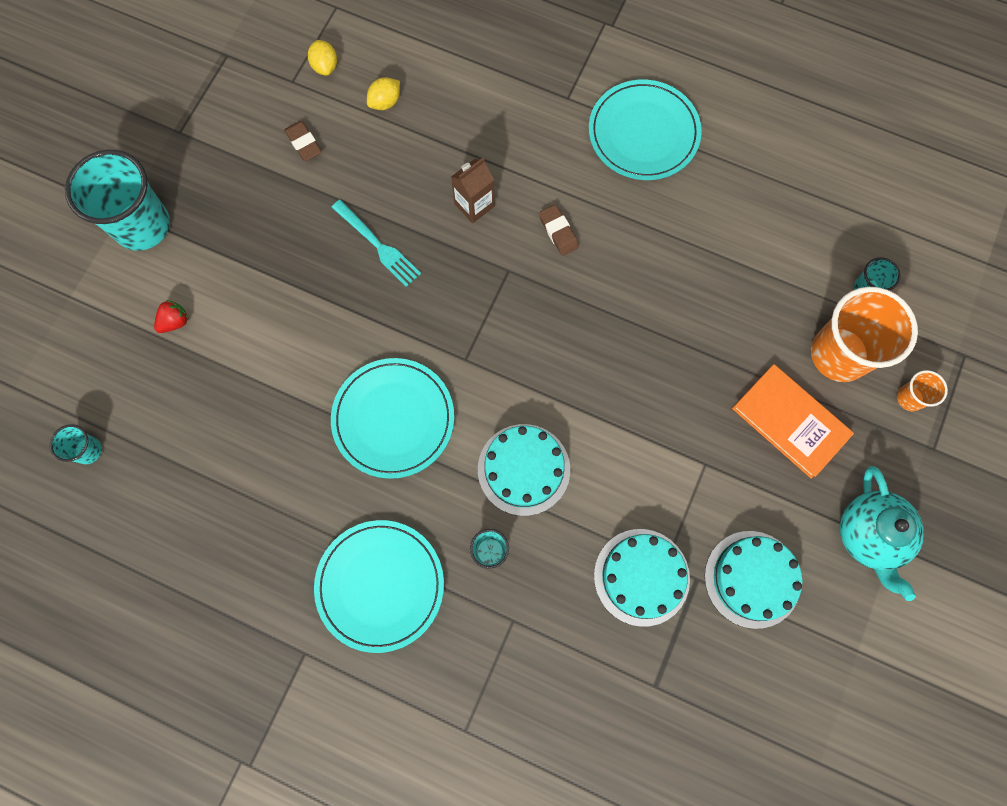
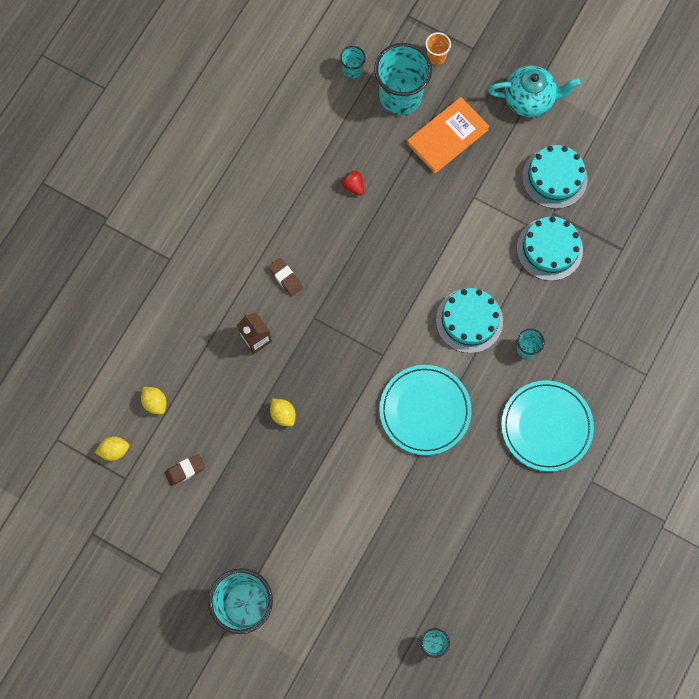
camera: 85 degrees left, 0 degrees up
red strawberry [154,300,189,333] -> red strawberry moved to [341,170,364,196]
turquoise fork [331,200,421,287] -> yellow lemon [270,399,296,426]
brown eraser [539,205,579,256] -> brown eraser turned 75 degrees clockwise [268,258,303,296]
turquoise plate [589,80,702,180] -> none
orange cup [811,287,918,382] -> turquoise cup [374,43,432,115]

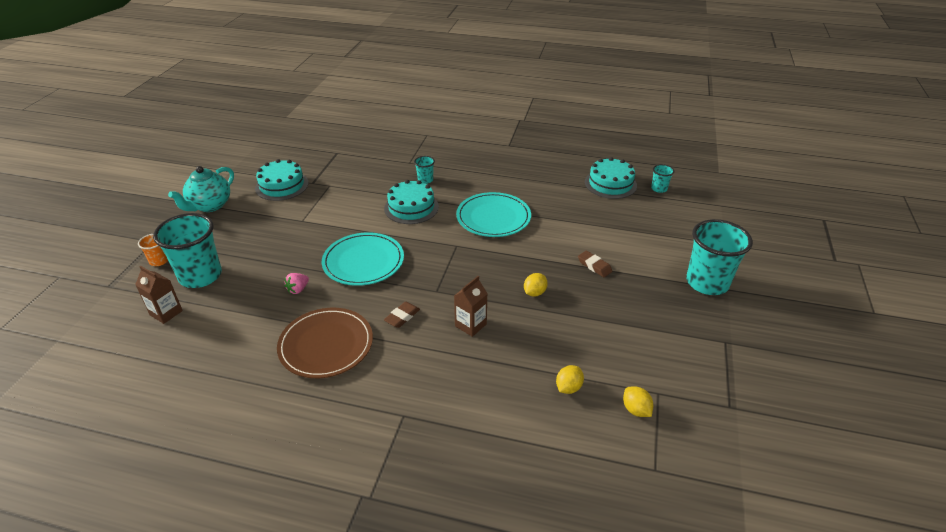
camera: 105 degrees left, 35 degrees down
brown eraser [165,454,205,486] -> brown eraser moved to [578,250,612,277]
turquoise cup [340,46,366,78] -> brown carton [135,266,183,324]
red strawberry [341,170,364,196] -> pink strawberry [284,273,309,294]
orange book [407,97,490,174] -> none
turquoise teapot [488,65,581,117] -> turquoise teapot turned 135 degrees counterclockwise [168,166,234,212]
turquoise plate [501,380,594,471] -> turquoise plate moved to [322,232,404,286]
turquoise cake [517,216,583,281] -> turquoise cake moved to [585,157,637,199]
none -> brown plate [277,308,373,378]

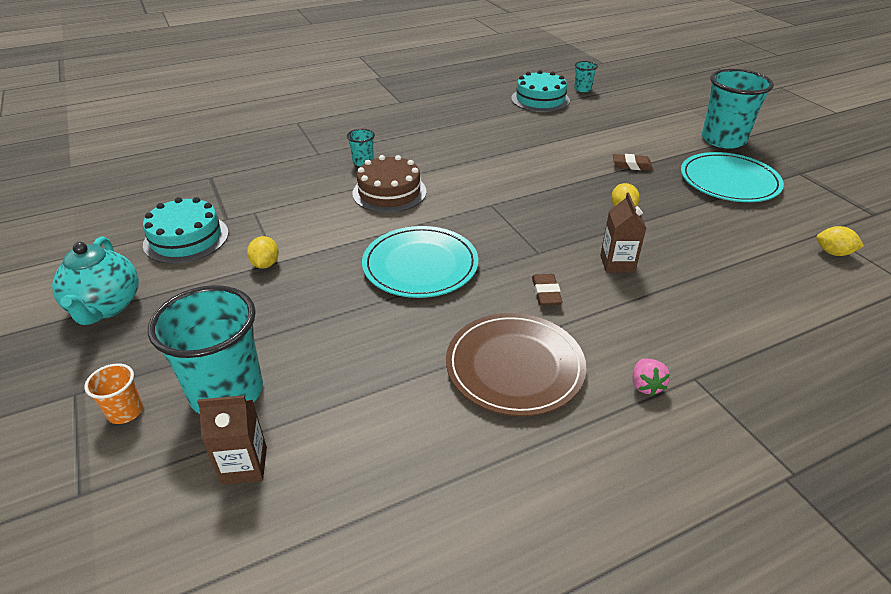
camera: 40 degrees left, 0 degrees up
pink strawberry [284,273,309,294] -> pink strawberry moved to [632,358,670,396]
turquoise cake [384,180,439,224] -> brown cake [352,155,426,213]
turquoise plate [456,192,531,237] -> turquoise plate moved to [681,152,784,202]
yellow lemon [556,365,584,394] -> yellow lemon moved to [247,236,279,269]

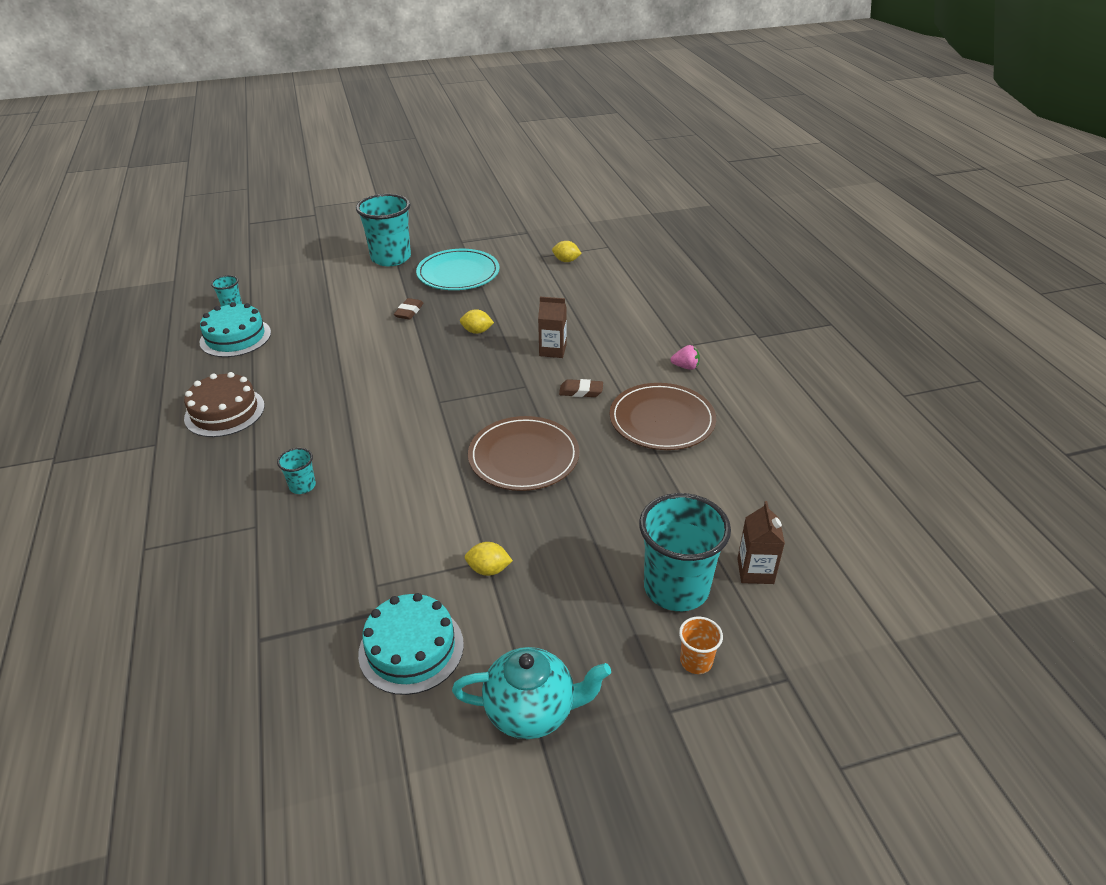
camera: 80 degrees left, 0 degrees up
brown cake [352,155,426,213] -> brown cake moved to [184,372,265,437]
turquoise plate [362,226,478,298] -> brown plate [468,416,579,491]
yellow lemon [816,226,864,256] -> yellow lemon turned 75 degrees clockwise [552,241,582,262]

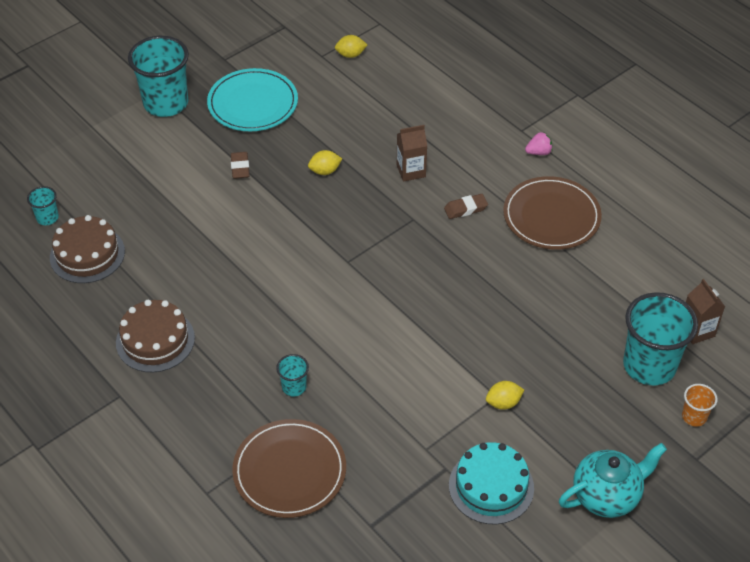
camera: 25 degrees left, 10 degrees up
turquoise cake [200,302,271,357] -> brown cake [50,215,125,283]
brown plate [468,416,579,491] -> brown plate moved to [232,419,346,518]

